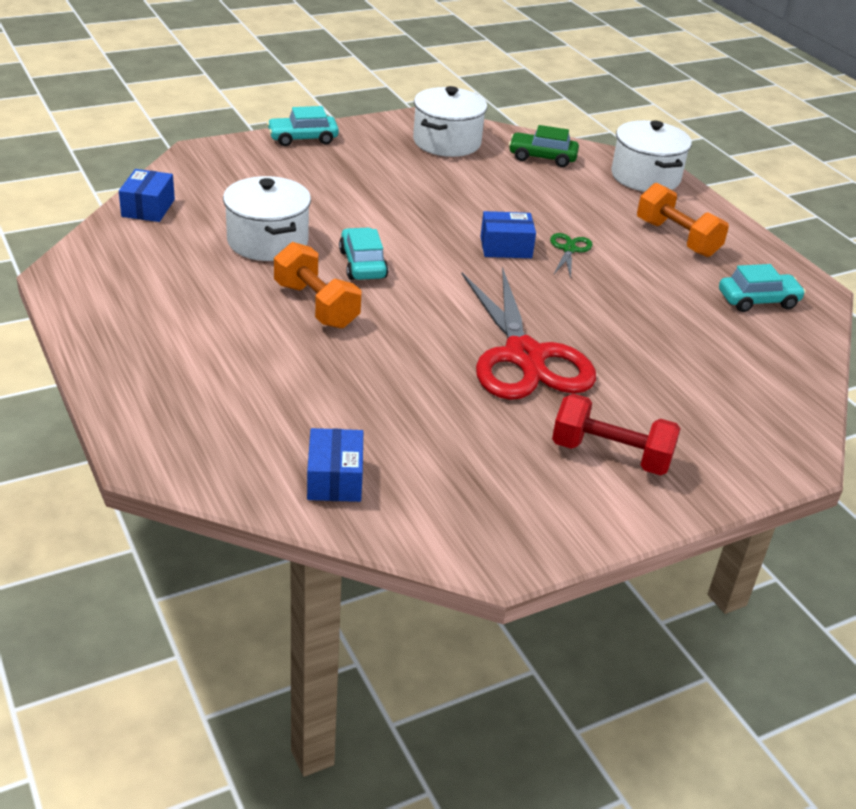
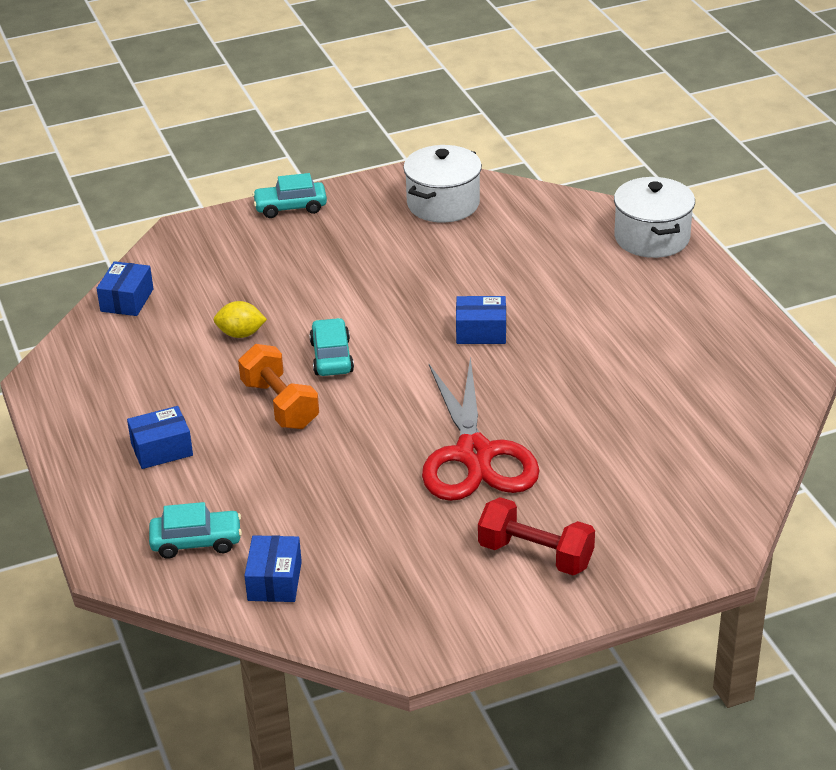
camera: 10 degrees right, 0 degrees up
white pot [223,176,311,261] -> yellow lemon [213,301,267,338]
green car [509,125,579,167] -> none
green scissors [550,233,593,278] -> none
orange dumbbell [637,183,729,257] -> none
turquoise car [719,264,806,312] -> turquoise car moved to [149,502,242,559]
none -> blue box [127,406,193,469]

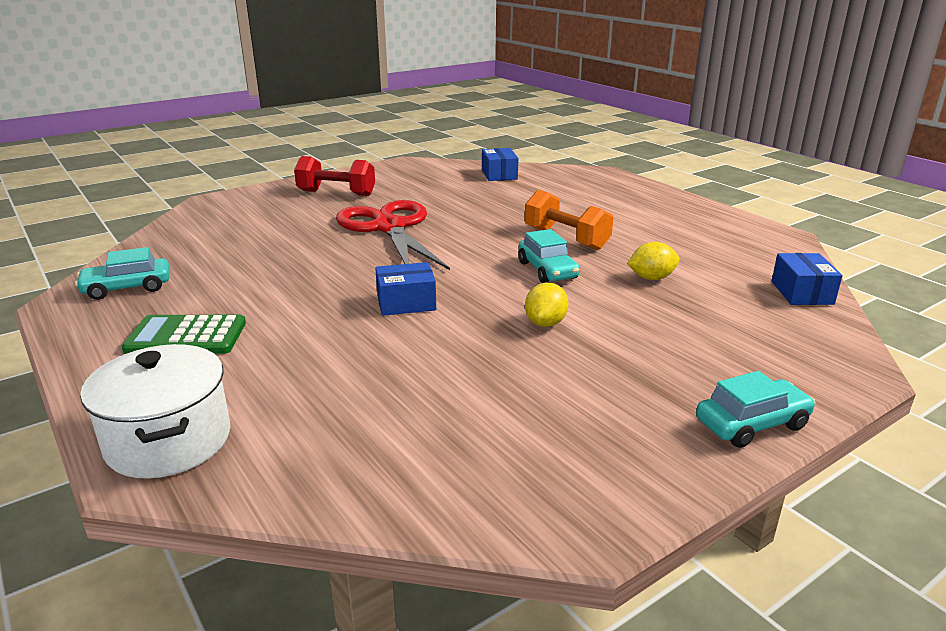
camera: 165 degrees right, 10 degrees down
blue box [127,406,193,469] -> none
turquoise car [149,502,242,559] -> turquoise car moved to [75,247,169,300]
white pot [403,145,482,223] -> none
none -> green calculator [122,315,246,354]
none -> yellow lemon [525,283,569,327]

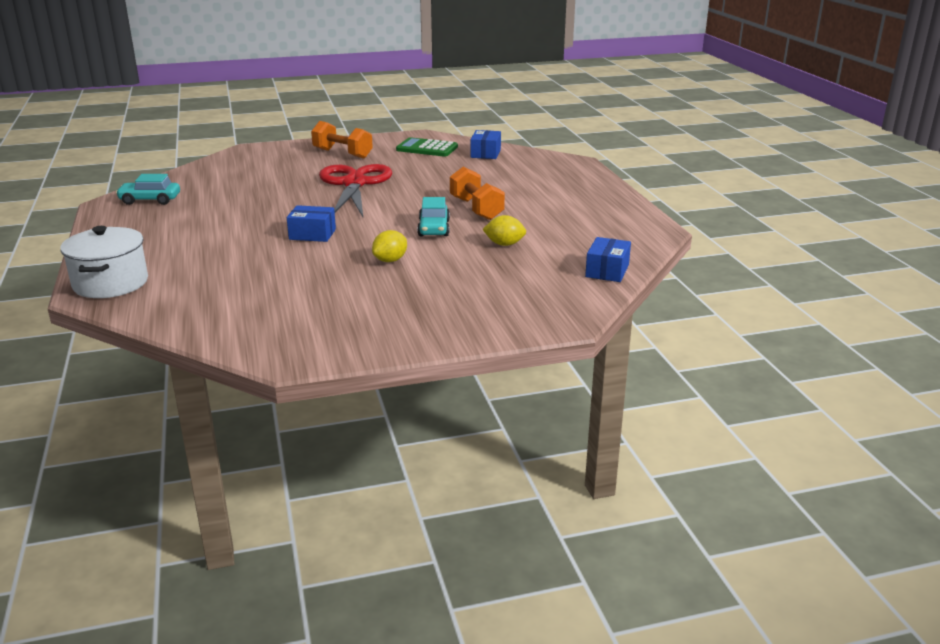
camera: 20 degrees right, 0 degrees up
green calculator [122,315,246,354] -> green calculator moved to [396,137,458,157]
red dumbbell [294,156,375,196] -> orange dumbbell [311,121,373,158]
turquoise car [696,371,815,448] -> none

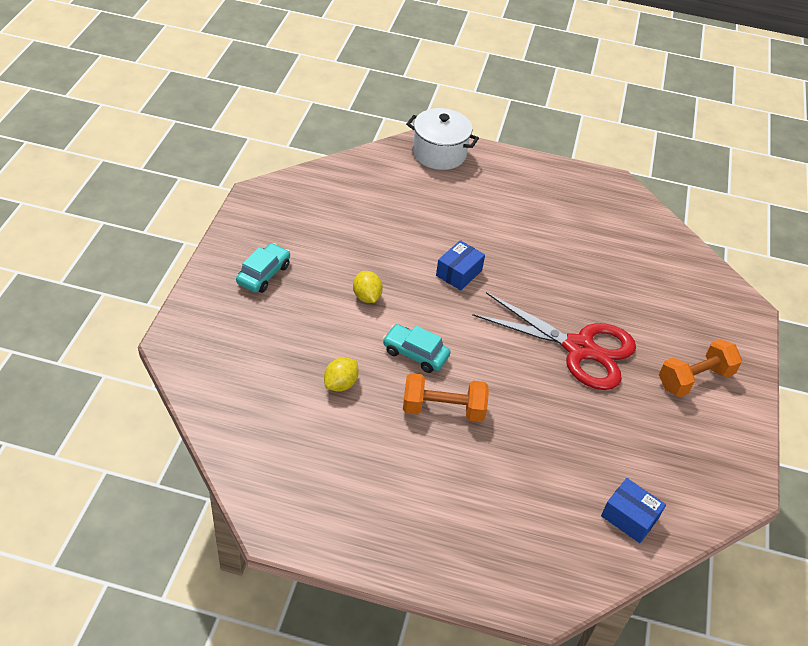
camera: 115 degrees right, 20 degrees up
turquoise car [116,174,180,205] -> turquoise car moved to [236,243,290,293]
green calculator [396,137,458,157] -> none
blue box [585,237,631,282] -> none

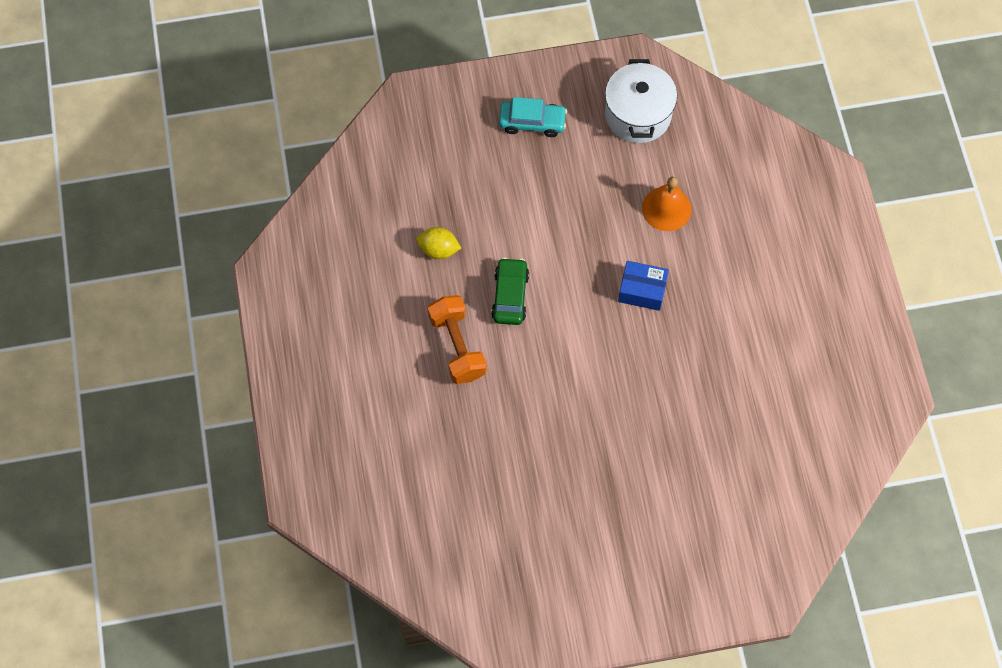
camera: 70 degrees right, 20 degrees up
yellow lemon [353,271,383,303] -> none
turquoise car [383,324,450,373] -> green car [491,257,529,325]
white pot [406,108,479,170] -> white pot moved to [605,59,677,143]
red scissors [472,292,636,390] -> none
blue box [601,478,666,543] -> none
orange dumbbell [659,339,742,397] -> none
none -> orange bell [642,177,692,231]

